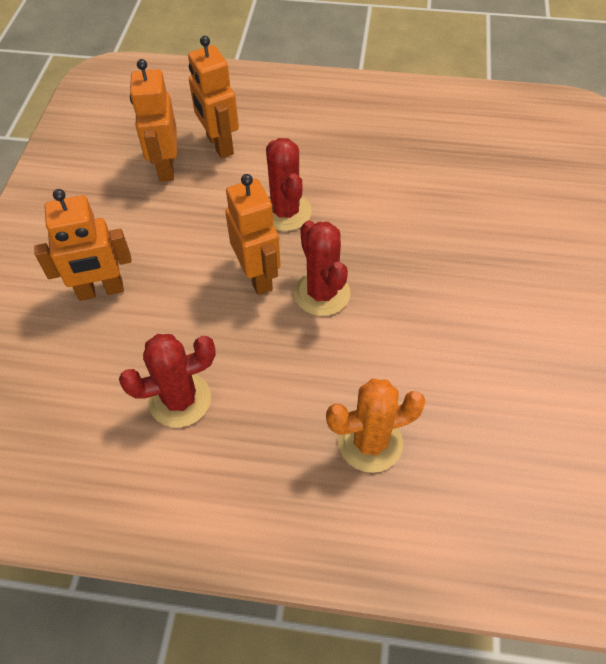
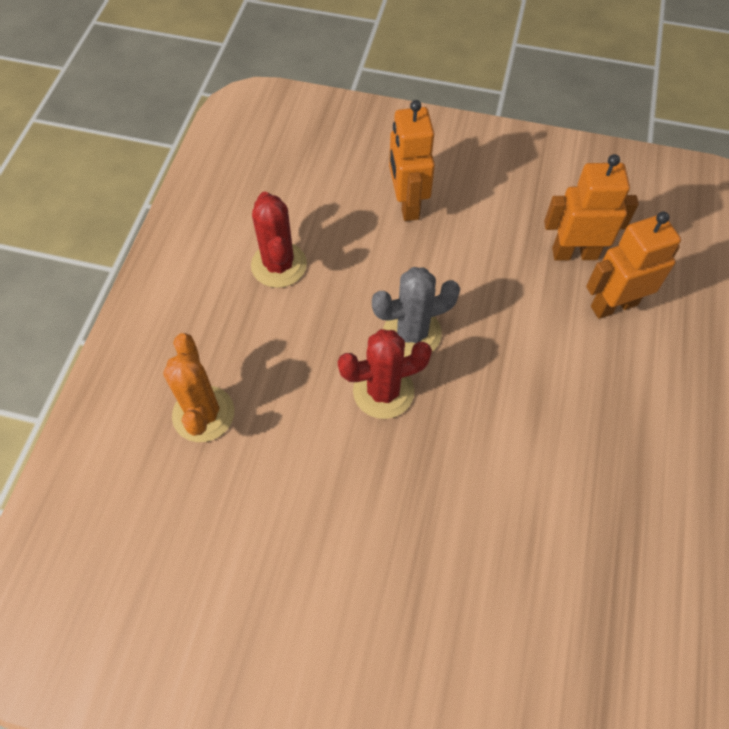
camera: 95 degrees right, 5 degrees up
orange robot [225,174,281,295] -> grey cactus [372,267,460,357]
red cactus [266,138,312,231] -> none

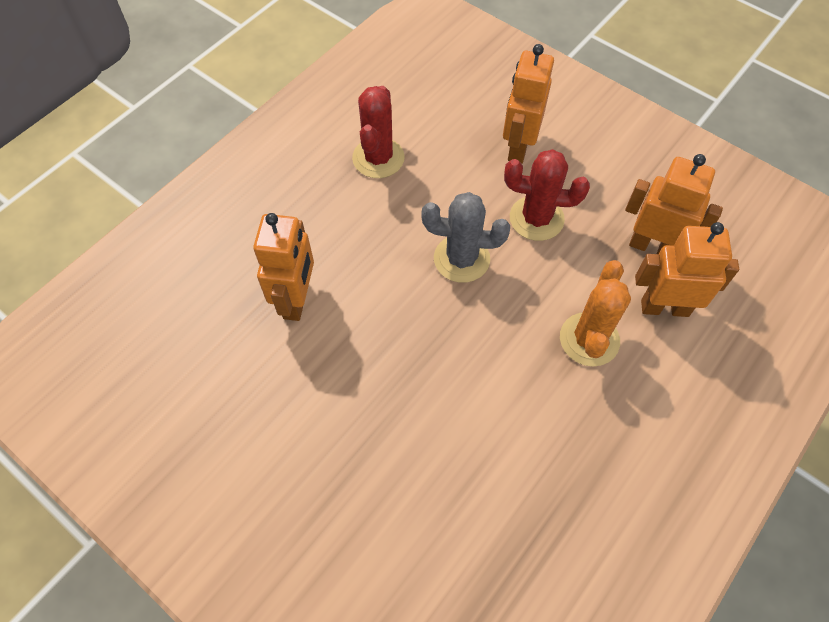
camera: 25 degrees right, 0 degrees up
orange cactus [163,333,234,442] -> orange cactus moved to [560,260,631,367]
red cactus [338,329,432,419] -> red cactus moved to [504,149,590,241]
none -> orange robot [253,213,314,321]

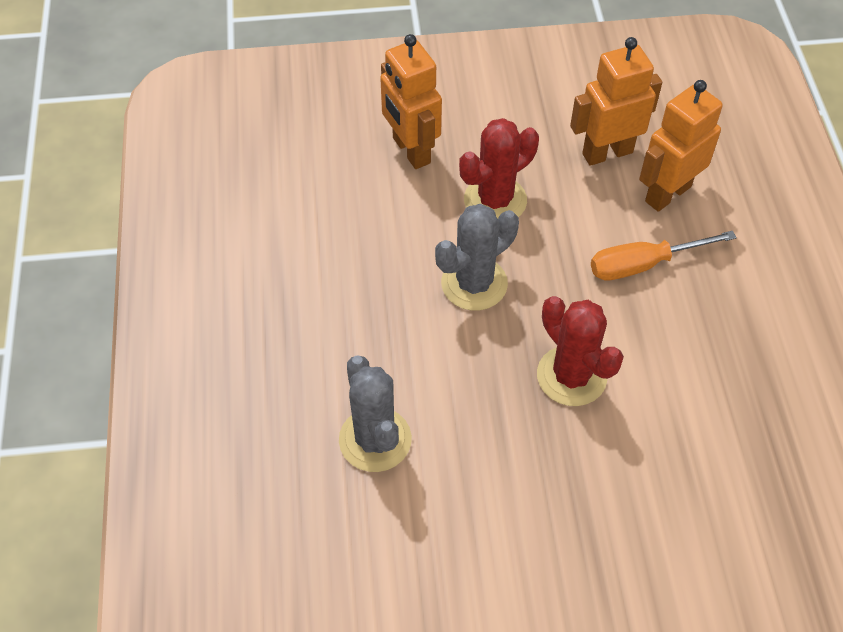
camera: 45 degrees left, 5 degrees down
orange robot [253,213,314,321] -> grey cactus [339,355,412,472]
red cactus [352,86,405,178] -> red cactus moved to [537,296,624,406]
orange cactus [560,260,631,367] -> orange screwdriver [591,231,737,280]

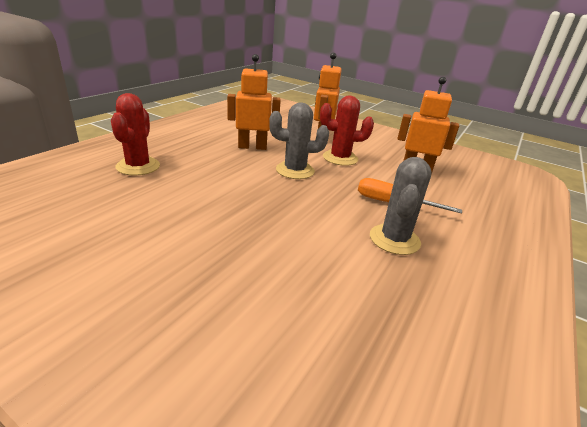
camera: 35 degrees right, 25 degrees down
grey cactus [339,355,412,472] -> grey cactus moved to [370,157,432,255]
red cactus [537,296,624,406] -> red cactus moved to [111,93,160,176]
orange robot [639,80,723,212] -> orange robot moved to [227,54,281,150]

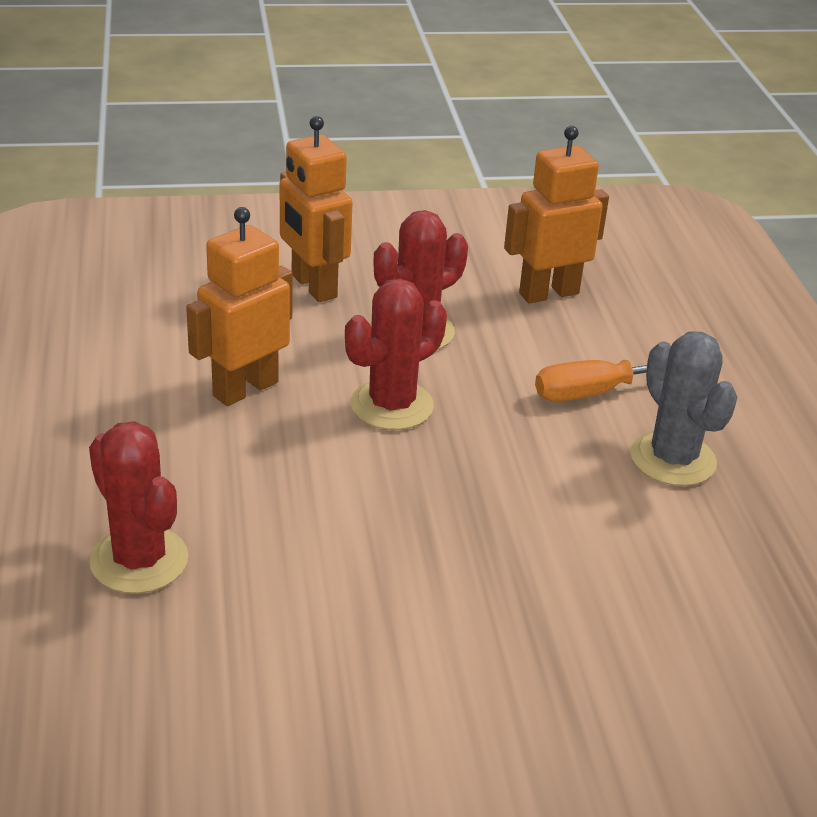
camera: 40 degrees left, 5 degrees up
grey cactus [269,102,329,179] -> red cactus [345,279,447,430]

